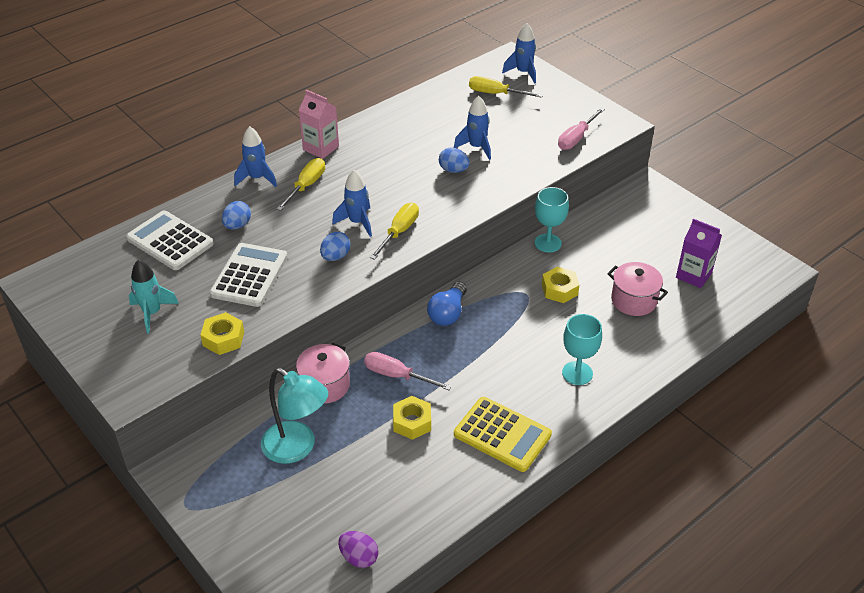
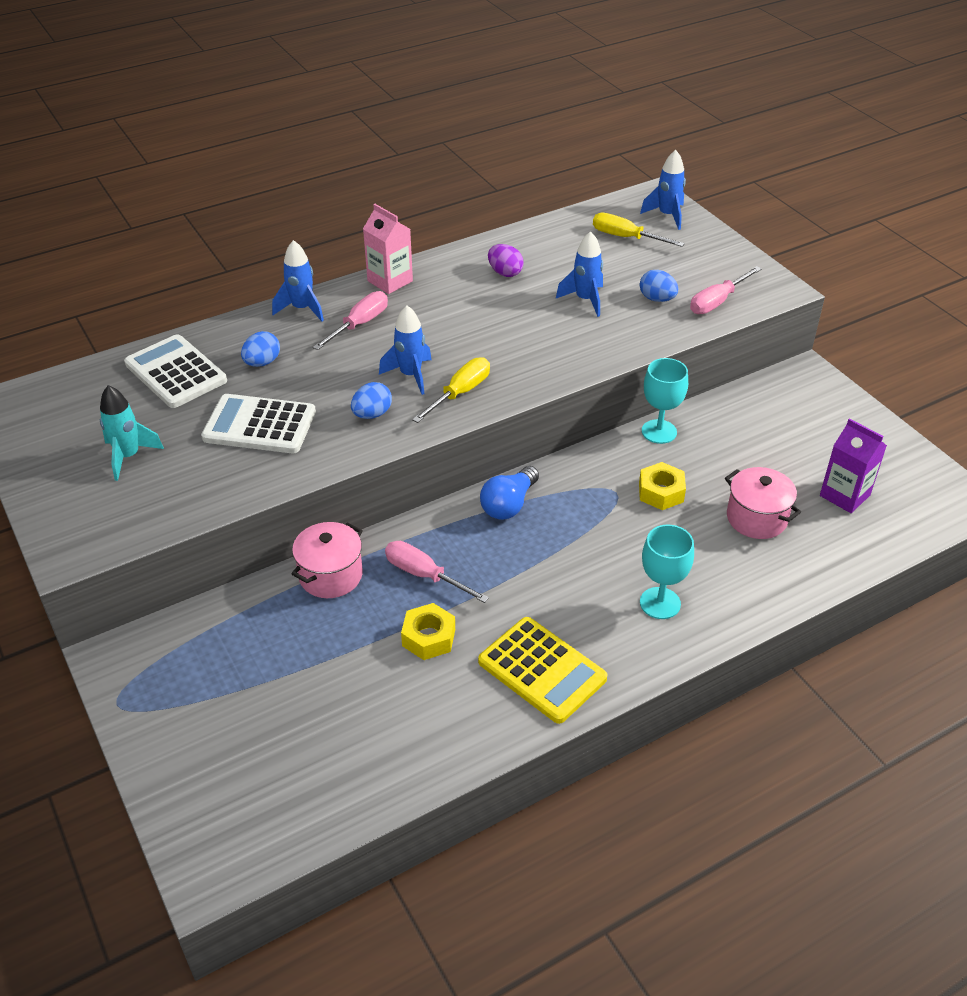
camera: 10 degrees right, 0 degrees up
yellow nut [200,312,244,355] -> none
white calculator [210,243,288,307] -> white calculator turned 105 degrees counterclockwise [201,394,316,453]
turquoise lamp [261,368,328,464] -> none
yellow screwdriver [277,158,325,211] -> pink screwdriver [313,291,388,350]
purple egg [338,531,379,568] -> purple egg moved to [488,244,524,277]
blue egg [439,148,470,173] -> blue egg moved to [640,270,678,302]

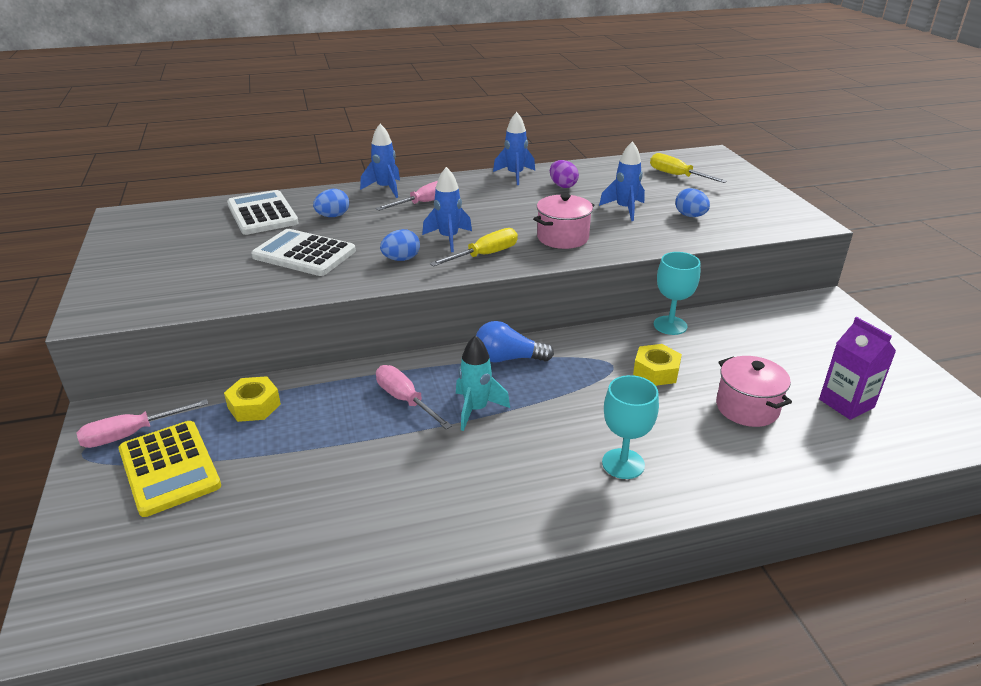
camera: 15 degrees right, 10 degrees down
turquoise rocket [100,385,164,481] -> turquoise rocket moved to [456,335,510,431]
pink pot [292,522,363,598] -> pink pot moved to [533,193,595,249]
pink carton [363,204,413,294] -> none
yellow nut [401,603,455,660] -> yellow nut moved to [224,376,281,422]
yellow calculator [478,617,607,724] -> yellow calculator moved to [119,421,221,517]
blue light bulb [480,466,539,520] -> blue light bulb turned 45 degrees clockwise [476,321,554,362]
blue rocket [640,150,686,230] -> blue rocket moved to [493,112,535,185]
pink screwdriver [690,266,761,314] -> pink screwdriver moved to [76,399,208,448]

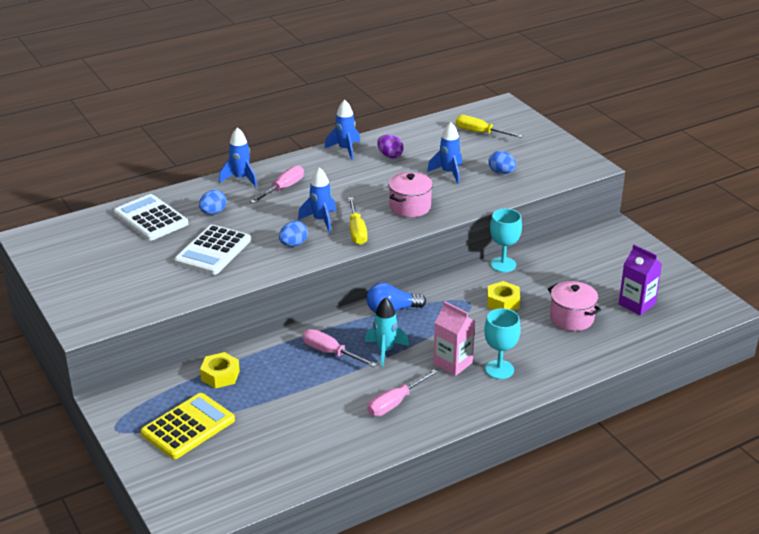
camera: 15 degrees left, 0 degrees up
pink screwdriver [76,399,208,448] -> pink screwdriver moved to [367,369,438,416]
yellow calculator [119,421,221,517] -> yellow calculator turned 90 degrees counterclockwise [141,393,235,459]
white calculator [251,229,356,276] -> white calculator turned 75 degrees counterclockwise [174,225,251,275]
yellow screwdriver [430,228,518,267] -> yellow screwdriver turned 135 degrees clockwise [348,197,368,245]
none -> pink carton [433,301,475,376]

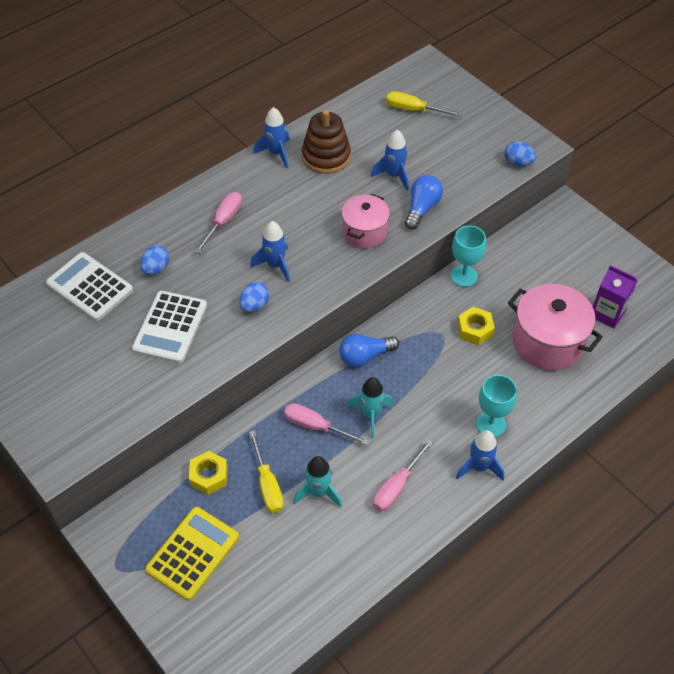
camera: 10 degrees left, 20 degrees up
blue rocket [219,127,257,187] -> blue rocket moved to [456,430,504,481]
yellow screwdriver [348,197,368,245] -> yellow screwdriver moved to [249,430,284,513]
purple egg [377,135,404,158] -> brown stacking toy [302,110,351,174]
pink carton [433,301,475,376] -> none
blue egg [488,151,516,174] -> blue egg moved to [505,141,536,166]
pink pot [548,281,601,331] -> pink pot [508,284,603,370], size x1.58
none -> turquoise rocket [294,456,342,508]
none -> blue light bulb [405,175,443,230]

